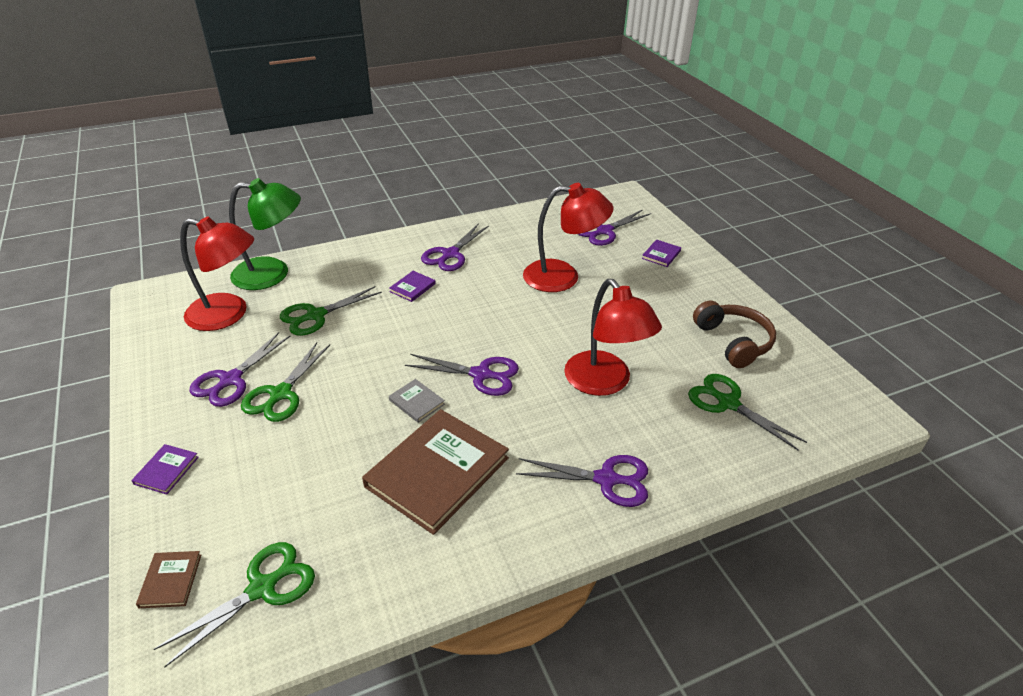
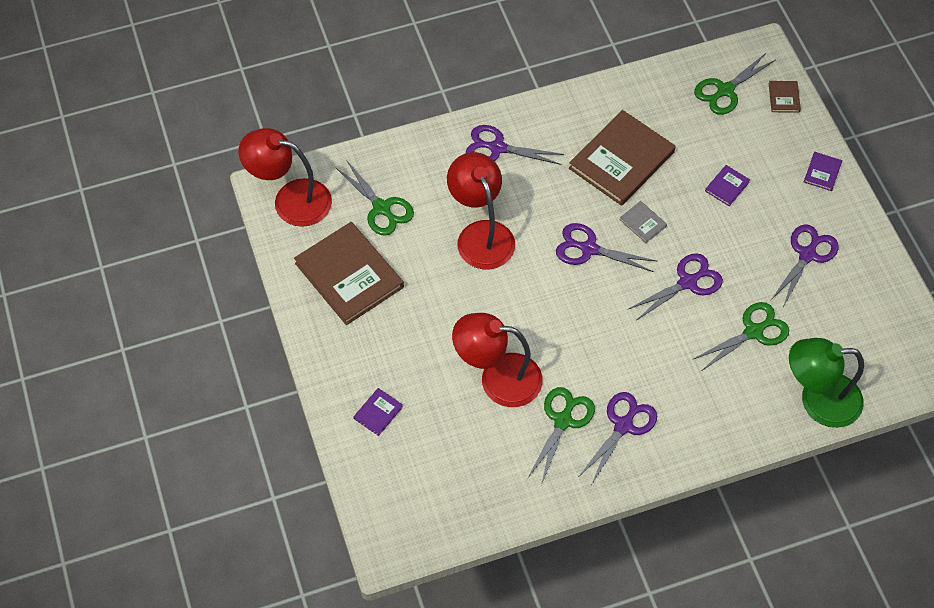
camera: 175 degrees left, 20 degrees up
red lamp [180,216,254,331] -> red lamp moved to [239,128,332,227]
green scissors [241,342,330,422] -> green scissors moved to [527,387,595,485]
purple book [389,271,436,302] -> purple book moved to [705,165,750,206]
purple scissors [578,210,651,246] -> purple scissors moved to [628,253,723,320]
brown headphones [693,300,776,368] -> brown book [294,222,404,325]

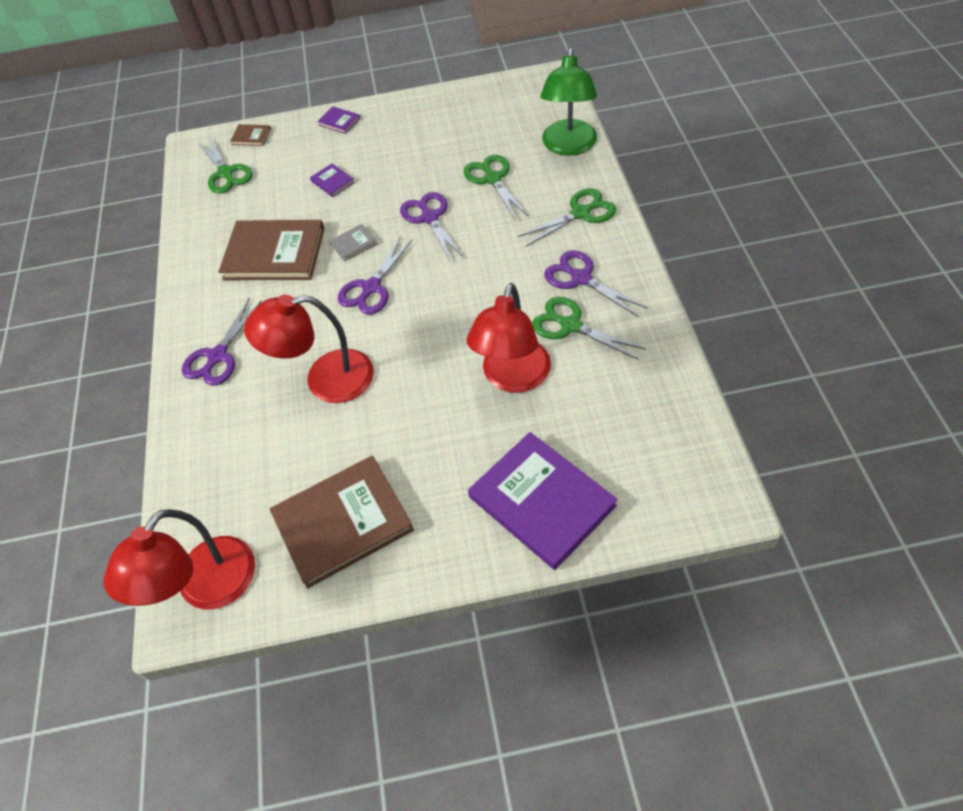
camera: 75 degrees left, 5 degrees down
green scissors [336,161,414,236] -> green scissors moved to [518,188,616,246]
purple book [354,388,403,436] -> purple book [468,432,617,570], size x2.34
brown book [569,110,675,206] -> brown book turned 45 degrees counterclockwise [219,220,325,280]
purple scissors [770,224,839,307] -> none

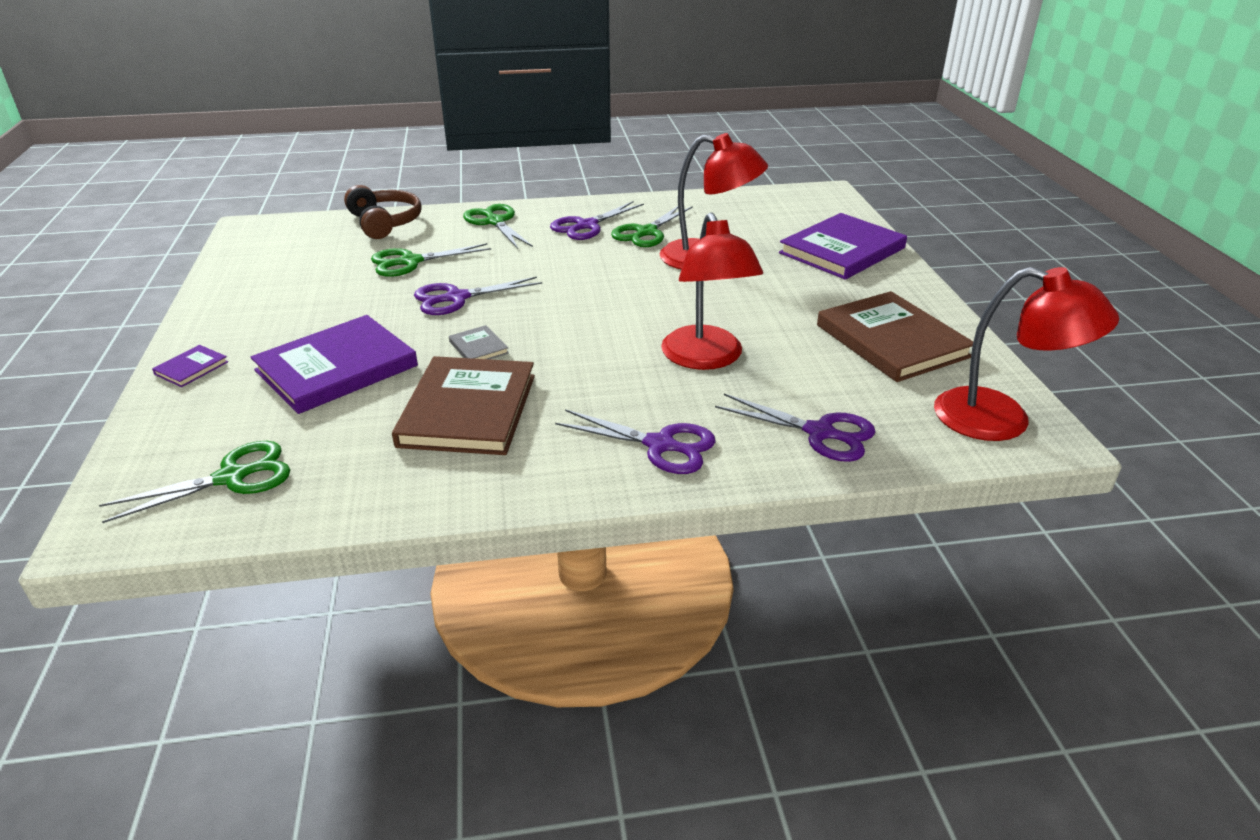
camera: 95 degrees left, 20 degrees down
brown book [230,124,271,146] -> none
purple book [310,164,355,197] -> purple book [251,315,418,414], size x2.34
purple scissors [338,236,413,314] -> purple scissors moved to [715,394,876,462]
green lamp [540,48,597,156] -> brown headphones [344,185,422,239]

